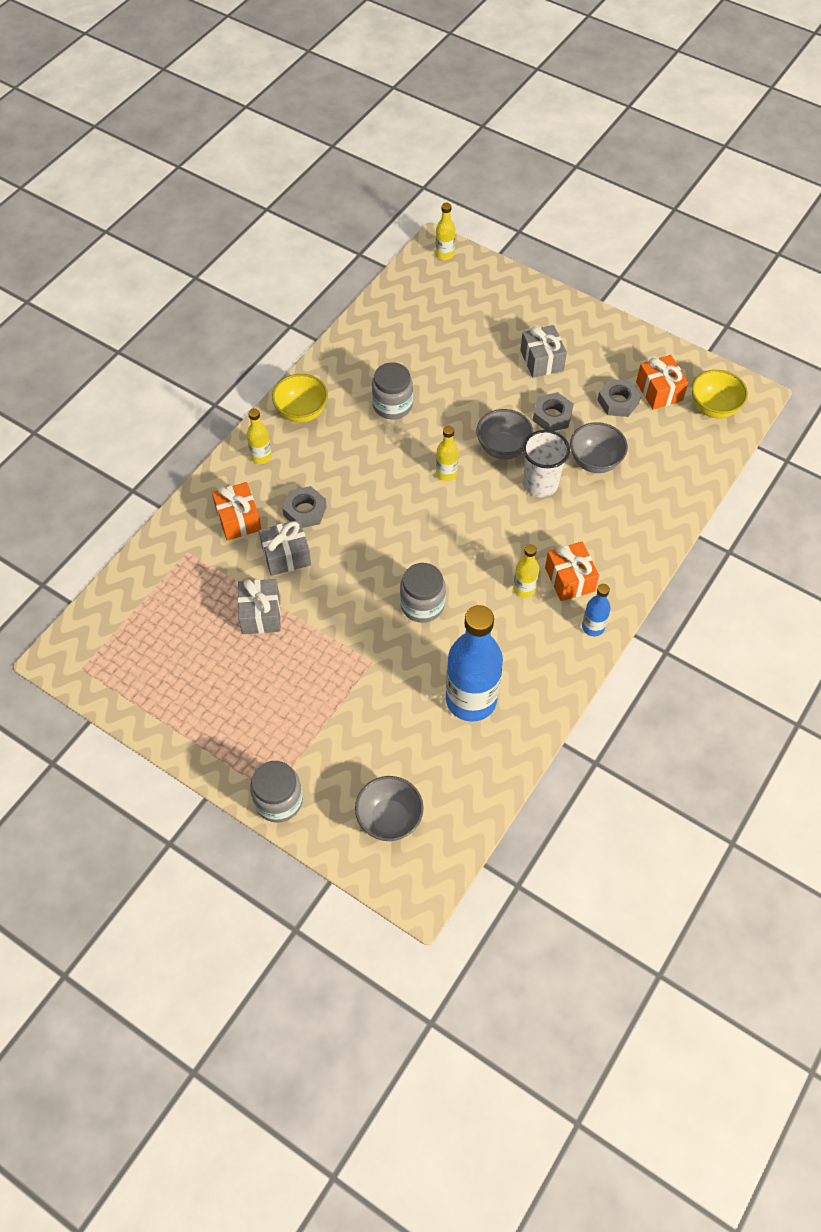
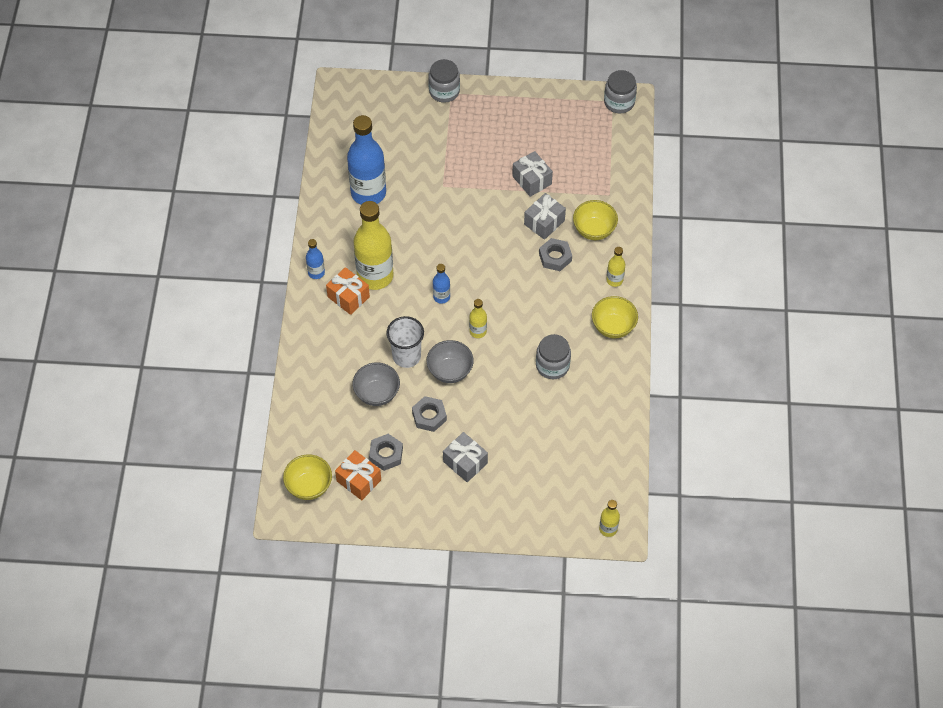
camera: 150 degrees right, 0 degrees up
orange gift [212,482,261,541] -> yellow bowl [573,200,618,240]
grey bowl [355,776,424,841] -> none
grey jar [400,563,446,623] -> grey jar moved to [604,70,637,113]
yellow bottle [513,544,539,598] -> yellow bottle [353,201,394,290], size x2.16
none -> blue bottle [433,264,450,304]

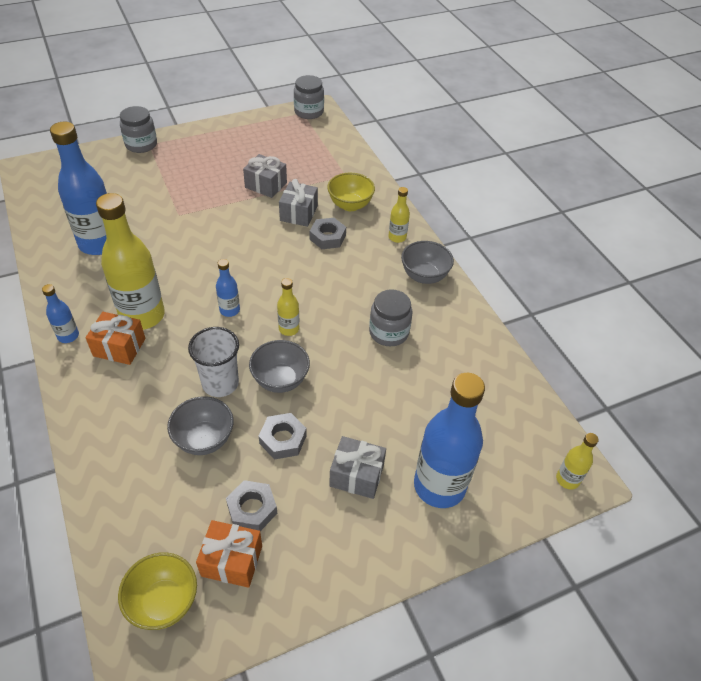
camera: 30 degrees left, 10 degrees down
yellow bowl [592,296,638,338] -> grey bowl [401,241,454,284]
none -> blue bottle [414,373,485,508]

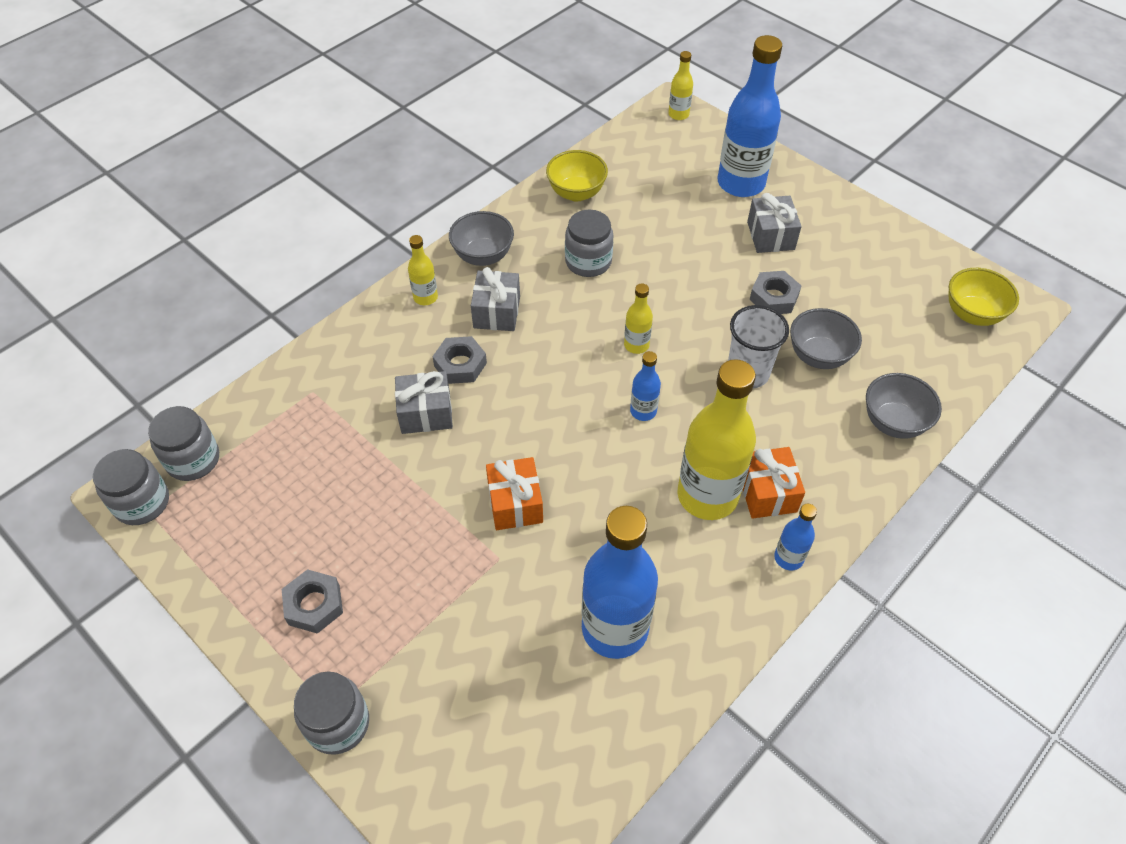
camera: 110 degrees left, 5 degrees up
orange gift [196,520,262,588] -> orange gift moved to [486,457,543,530]
grey nut [226,480,277,531] -> grey nut moved to [282,569,343,634]
grey gift [243,154,287,198] -> grey gift moved to [471,267,520,331]
grey bowl [249,340,310,393] -> grey bowl moved to [866,373,942,439]
yellow bowl [327,173,375,211] -> yellow bowl moved to [546,150,608,202]
none -> grey jar [148,406,219,481]

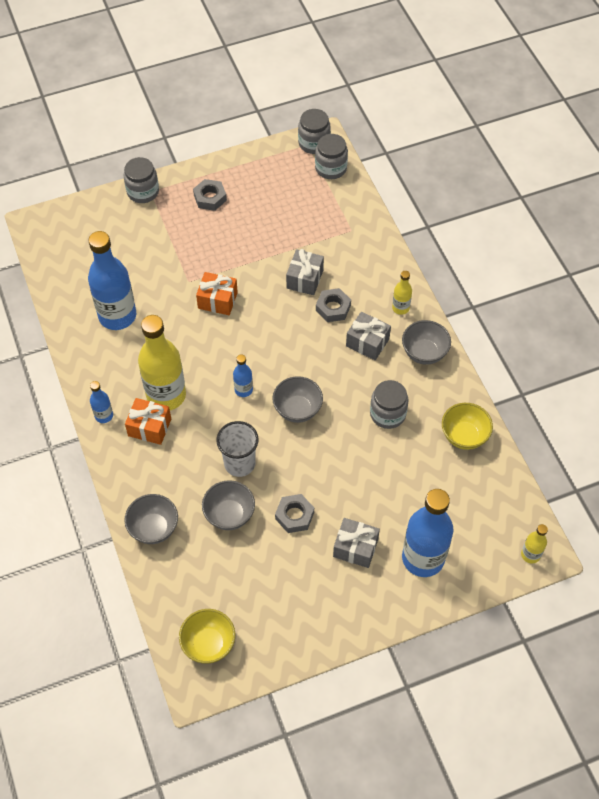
camera: 115 degrees right, 5 degrees up
yellow bottle [624,284,653,354] -> grey bowl [272,376,323,423]

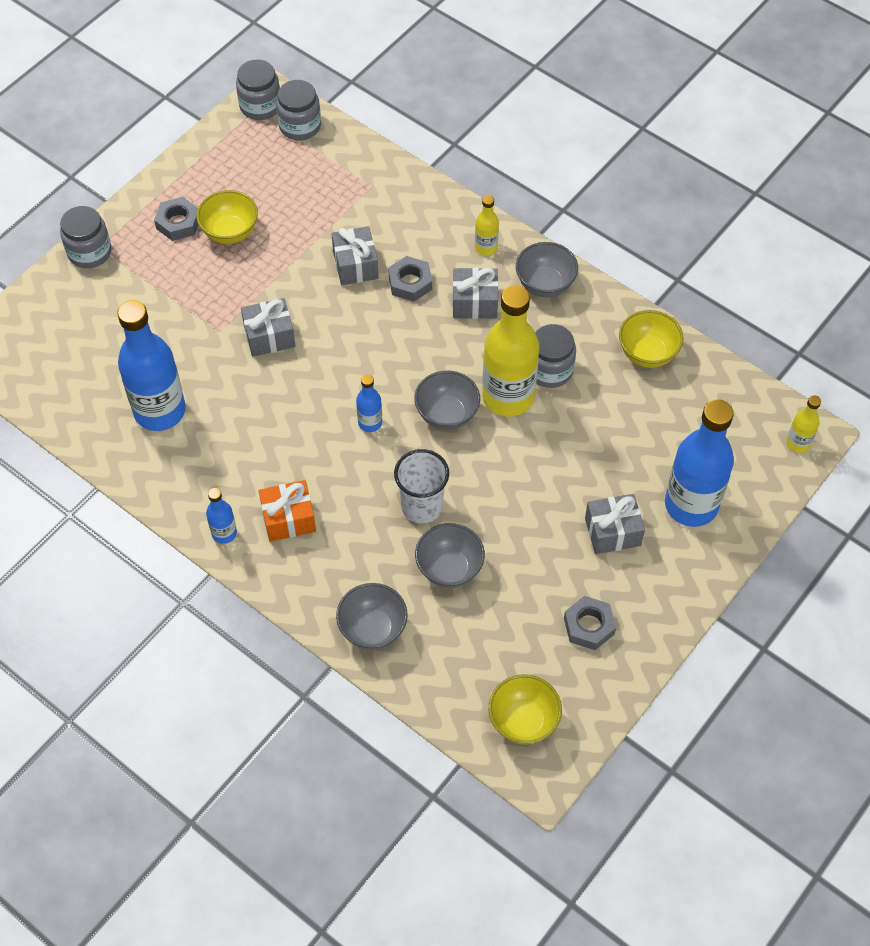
camera: 30 degrees left, 0 degrees up
yellow bottle [138,315,186,410] -> yellow bottle moved to [482,285,539,417]
orange gift [196,272,238,315] -> grey gift [241,298,296,357]
grey nut [275,494,314,533] -> grey nut moved to [564,596,616,650]
none -> yellow bowl [196,190,258,244]

